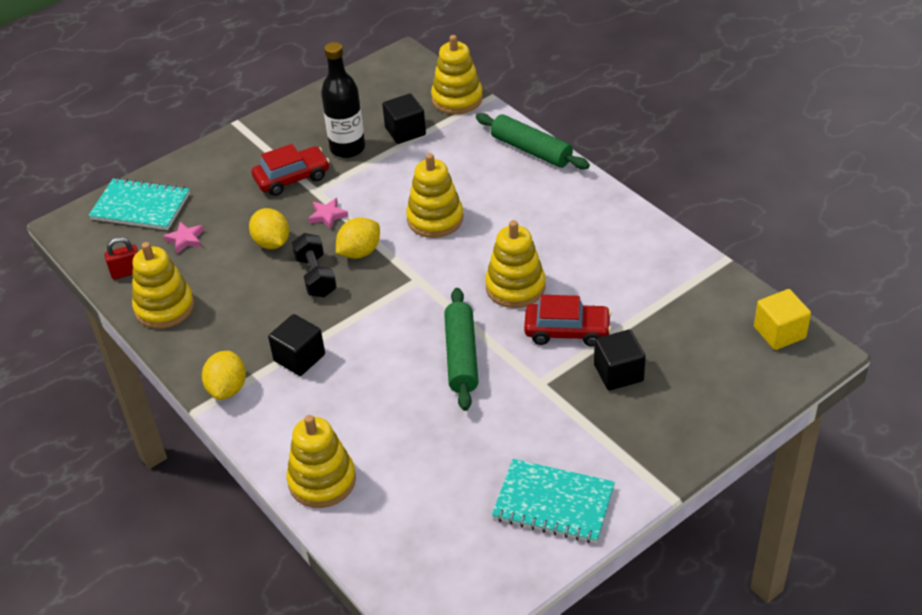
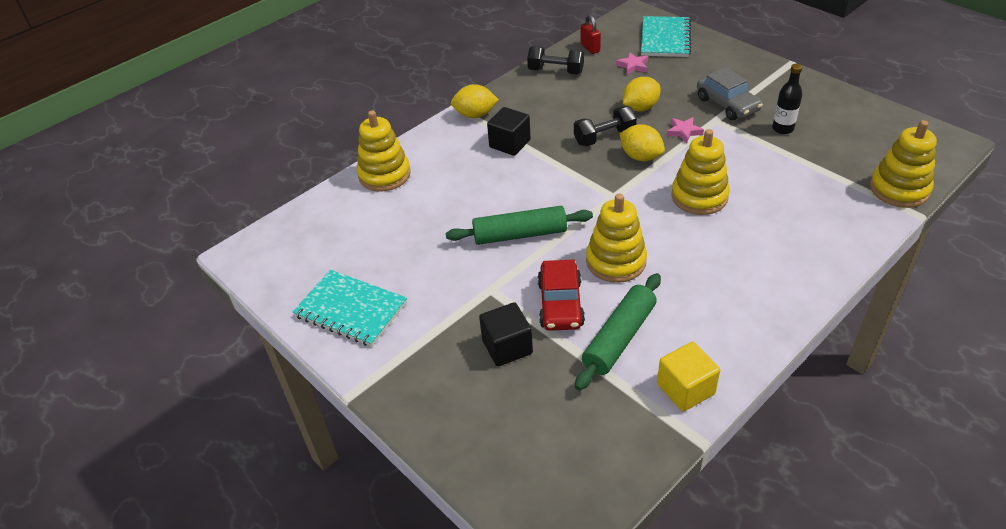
camera: 85 degrees right, 0 degrees up
yellow stacking toy [132,242,194,329] -> black dumbbell [527,46,584,74]
red car [252,144,330,196] -> grey car [697,67,763,120]
black bottle [321,42,365,158] -> black bottle [772,64,802,134], size x0.61
black cube [382,93,426,144] -> none
green rolling pin [476,113,590,169] -> green rolling pin moved to [575,273,661,390]
turquoise notebook [492,459,615,543] -> turquoise notebook turned 75 degrees counterclockwise [293,270,407,347]
yellow cube [754,289,811,350] -> yellow cube moved to [657,342,720,412]

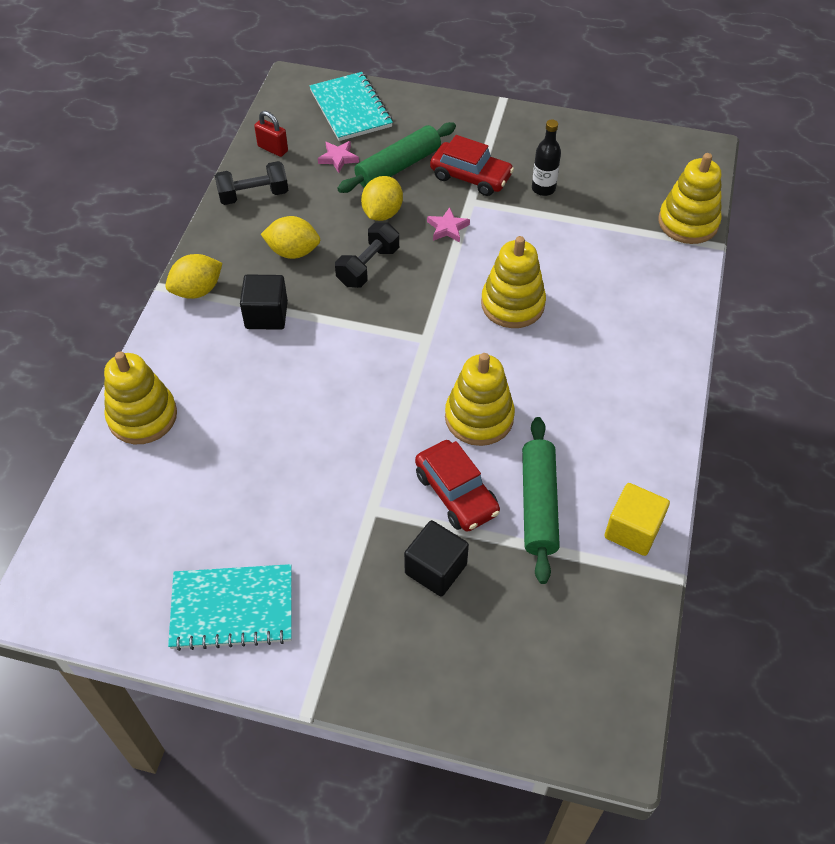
camera: 35 degrees left, 10 degrees up
green rolling pin [446,206,593,245] -> green rolling pin moved to [337,122,456,193]
yellow lemon [620,124,665,161] -> yellow lemon moved to [261,216,320,259]
grey car [697,67,763,120] -> red car [430,135,514,196]

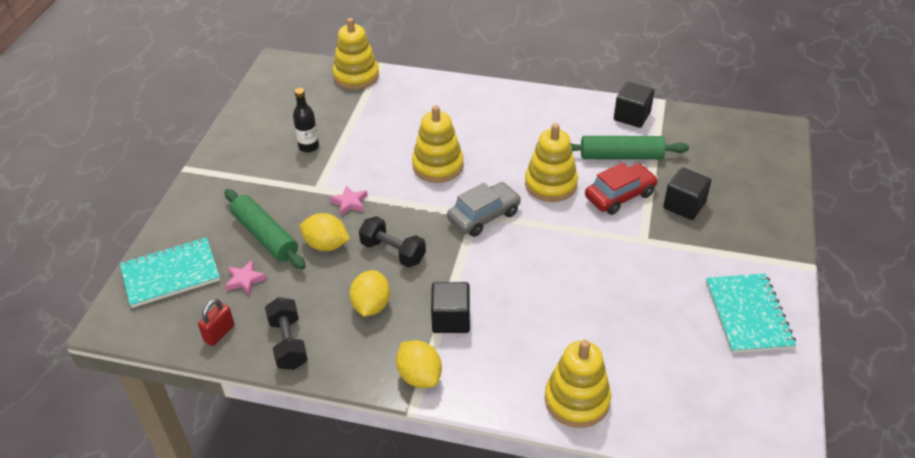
camera: 90 degrees left, 10 degrees down
red car [430,135,514,196] -> none
yellow cube [605,483,670,556] -> black cube [614,82,654,128]
none -> grey car [447,182,521,237]

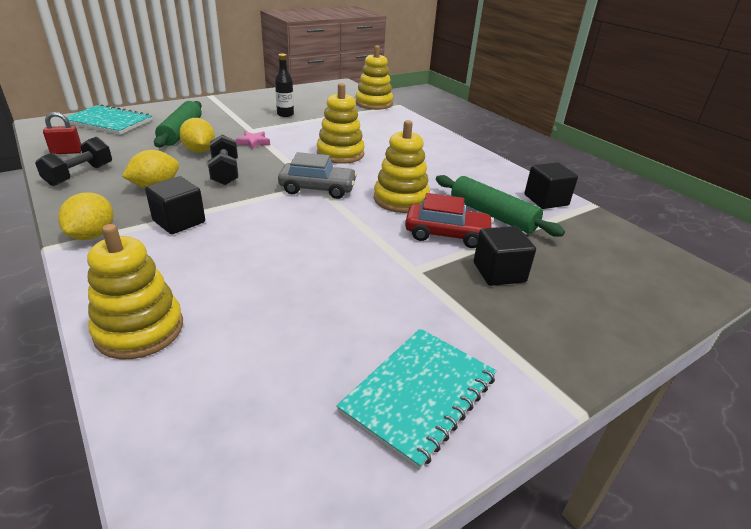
camera: 40 degrees right, 10 degrees down
pink star [225,260,267,295] -> none

